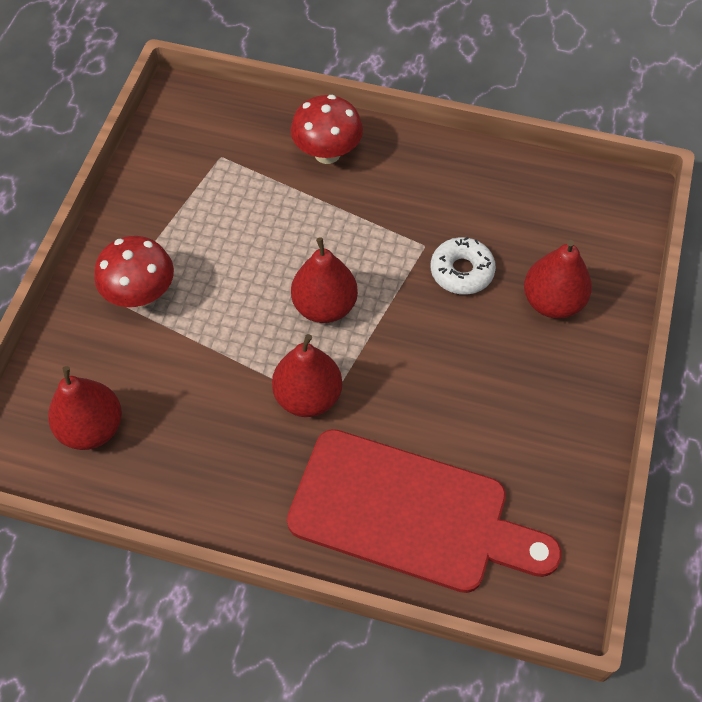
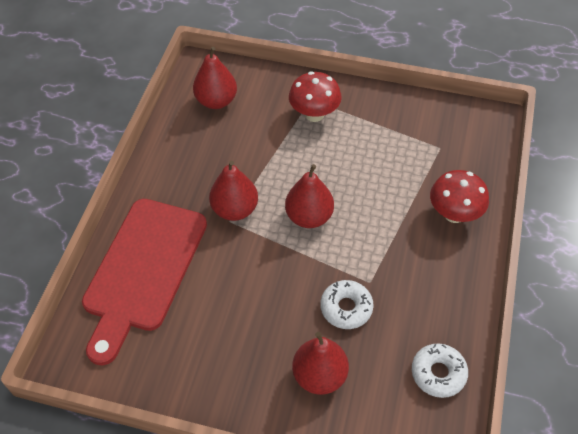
camera: 90 degrees right, 5 degrees down
none -> white donut [412,343,468,398]

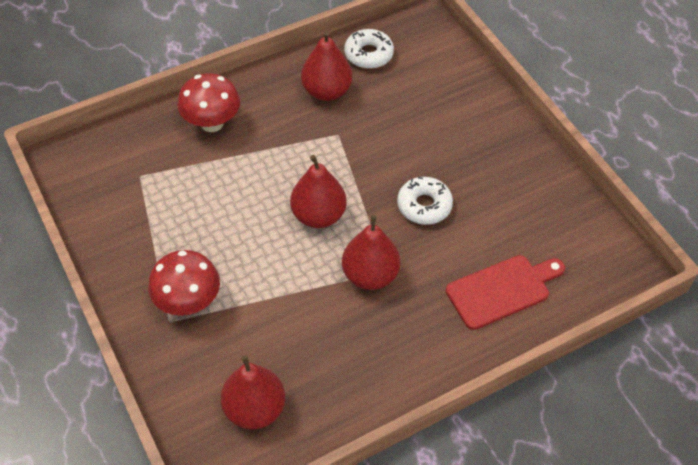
camera: 135 degrees left, 0 degrees up
red cutting board [82,199,207,366] -> red cutting board [446,255,565,330], size x0.58
red pear [292,332,349,395] -> red pear moved to [301,31,352,101]
white donut [321,280,374,329] -> white donut moved to [397,177,453,225]

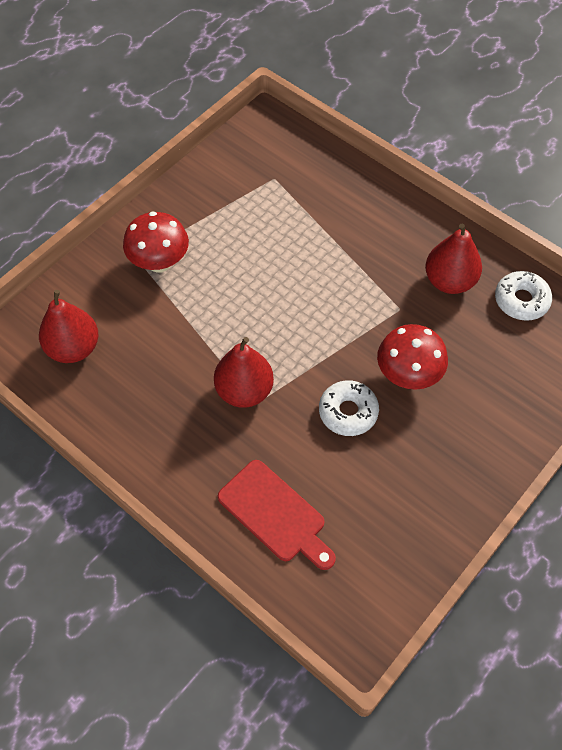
camera: 70 degrees right, 5 degrees up
red mushroom [177,73,240,132] -> red mushroom moved to [377,324,448,390]
red pear [290,155,346,228] -> none

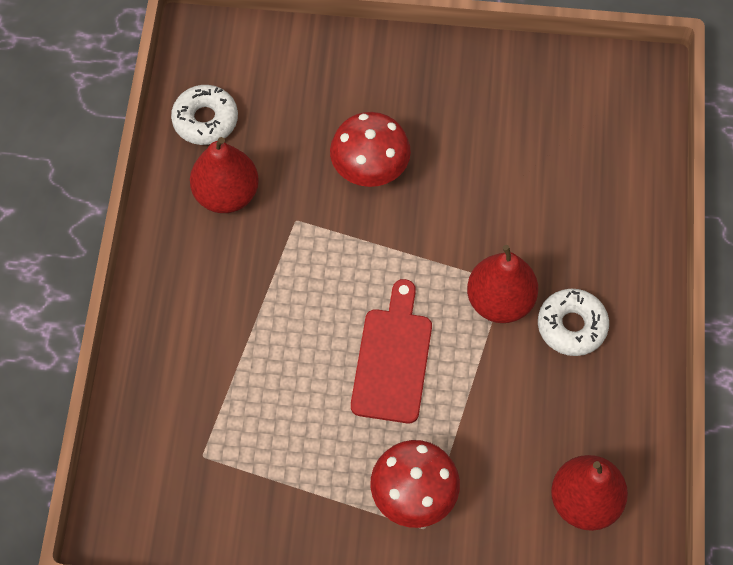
camera: 125 degrees left, 5 degrees up
red cutting board [218,460,336,570] -> red cutting board moved to [351,279,432,423]
white donut [319,380,379,436] -> white donut moved to [538,289,609,356]

